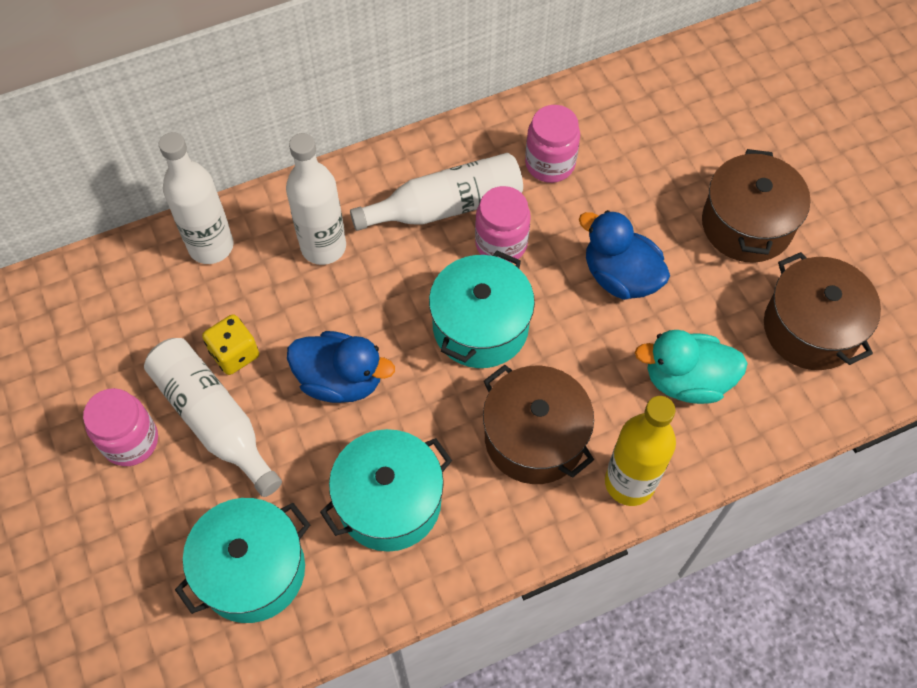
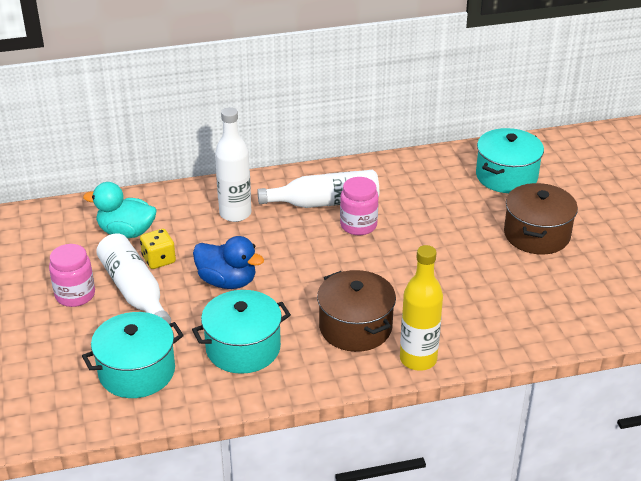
camera: 10 degrees right, 25 degrees down
white bottle [159,132,234,264] -> none
turquoise pot [429,251,535,368] -> turquoise pot moved to [476,128,544,193]
pink jar [525,105,580,183] -> none
blue duck [579,210,670,300] -> none
turquoise duck [635,330,748,404] -> turquoise duck moved to [83,182,157,238]
brown pot [764,252,881,370] -> none

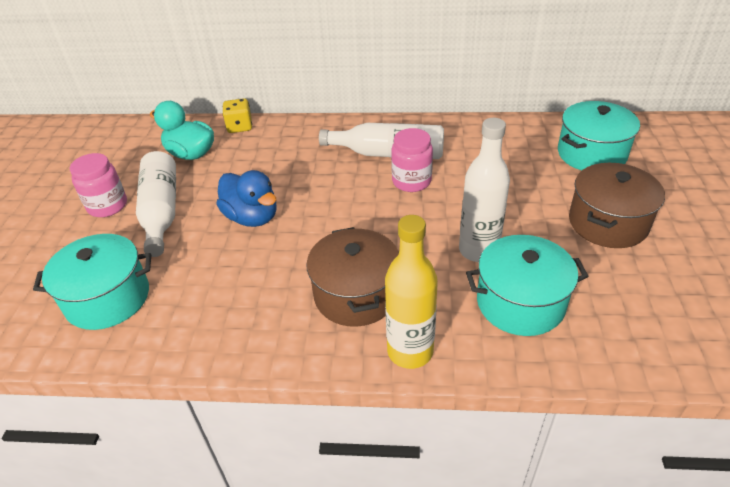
camera: 20 degrees right, 5 degrees up
yellow dice [140,229,176,269] -> yellow dice moved to [223,98,252,133]
turquoise pot [192,290,291,374] -> turquoise pot moved to [466,235,588,336]
white bottle [215,107,251,222] -> white bottle moved to [459,118,510,262]

